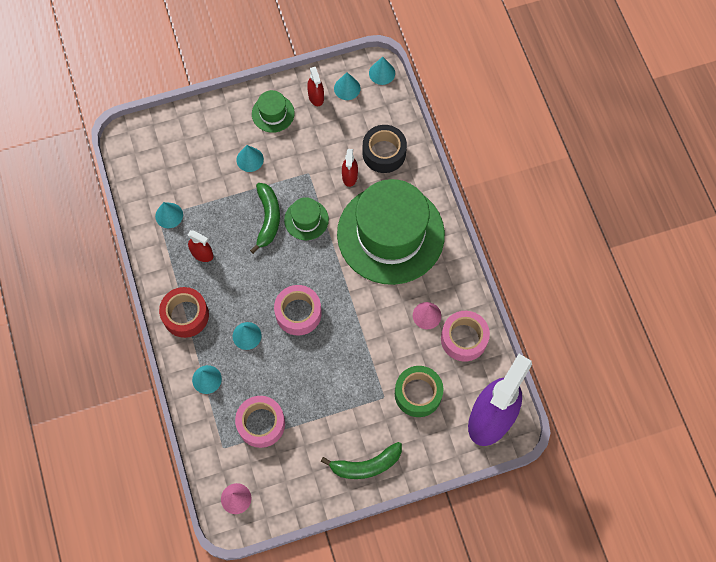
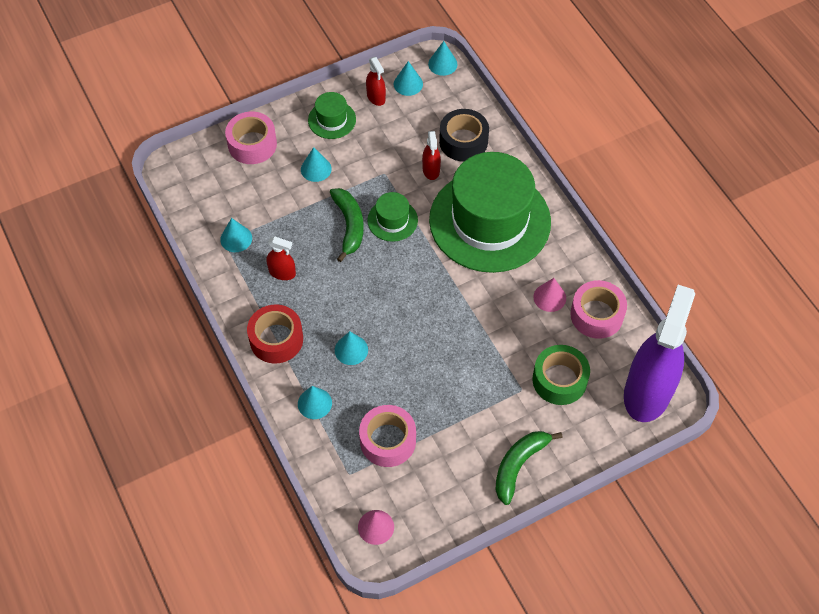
camera: 10 degrees left, 10 degrees down
pink tape [274,285,322,335] -> pink tape moved to [225,111,277,164]
green banana [321,442,402,479] -> green banana turned 150 degrees clockwise [495,431,563,505]

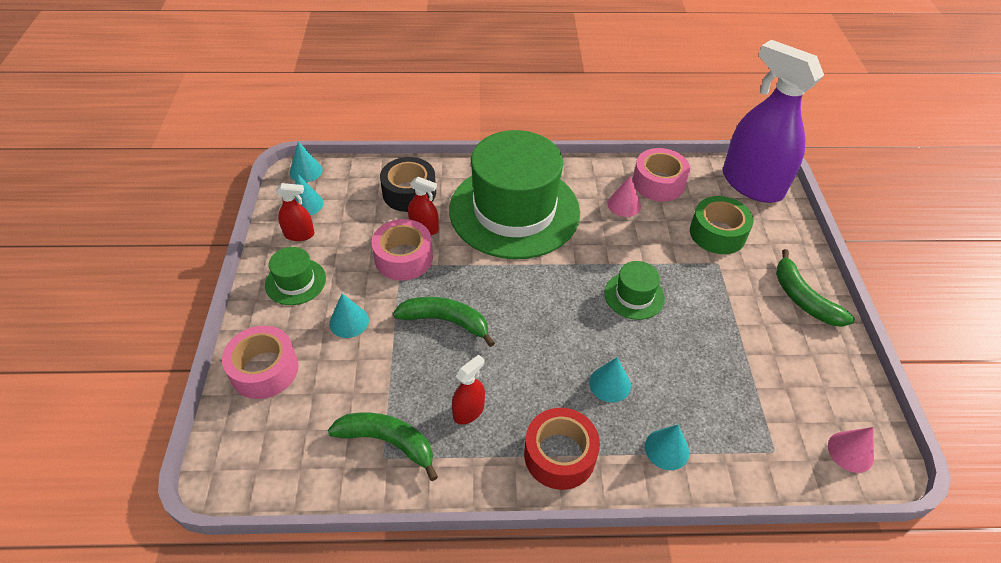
camera: 65 degrees left, 10 degrees down
turquoise cone [220,218,252,252] -> green banana [328,413,438,481]
pink tape [359,405,416,467] -> pink tape moved to [371,219,433,280]
green hat [367,192,418,242] -> green hat moved to [604,261,665,320]

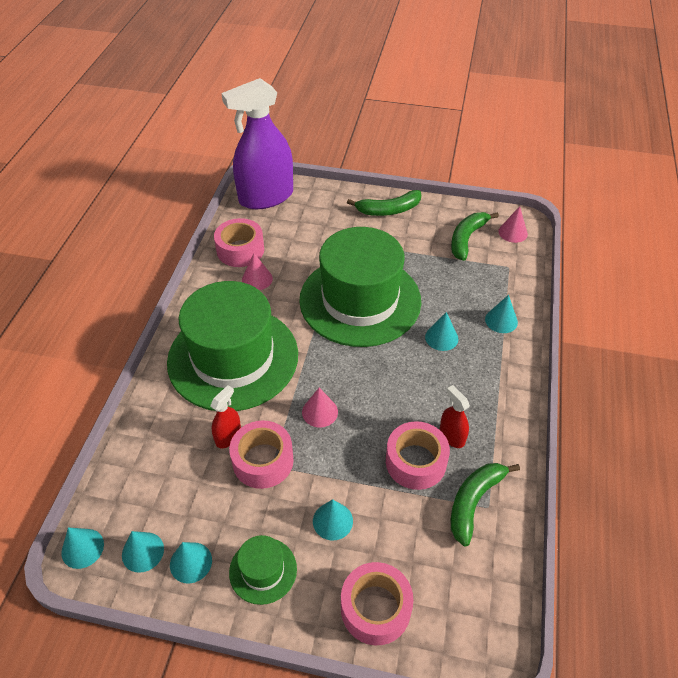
camera: 75 degrees left, 0 degrees up
red spray bottle [276,183,315,241] -> turquoise cone [170,542,212,584]
black tape [380,157,436,212] -> none
green banana [393,297,495,347] -> green banana moved to [451,212,499,261]
red tape [524,408,600,490] -> none
green hat [604,261,665,320] -> green hat [299,227,421,347], size x2.40
green tape [690,196,754,254] -> none
none -> pink cone [302,388,338,428]
none -> pink tape [386,421,450,490]

